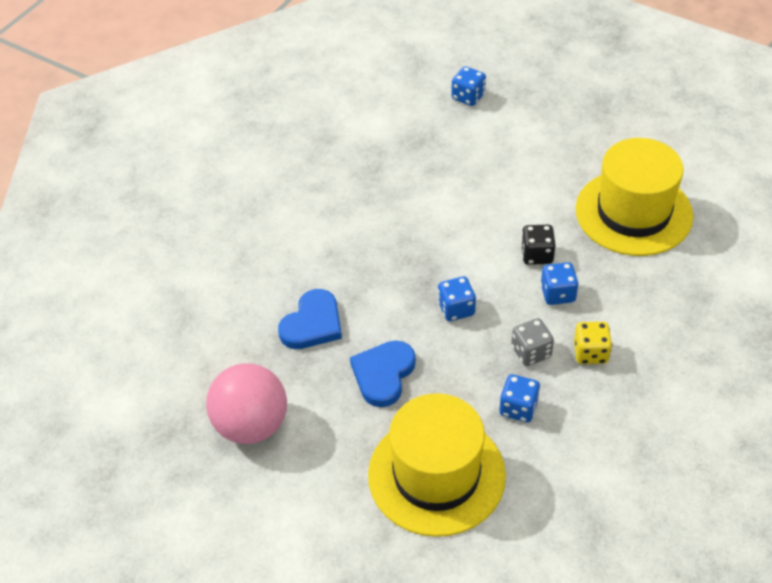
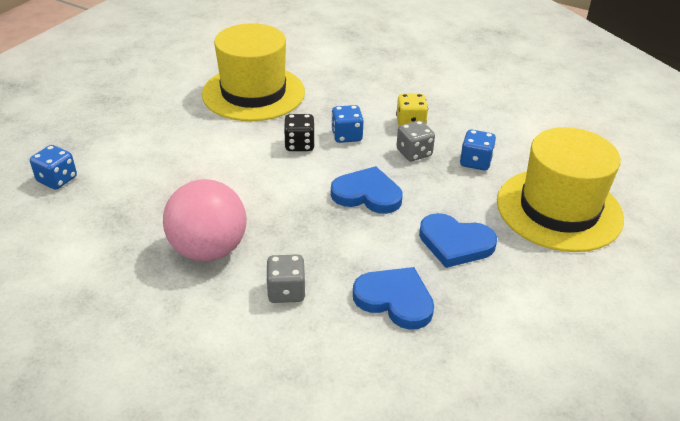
camera: 95 degrees left, 10 degrees down
pink ball [206,363,287,444] -> pink ball moved to [163,179,247,262]
blue dice [438,276,476,321] -> blue heart [331,166,403,214]
none -> grey dice [266,254,306,303]

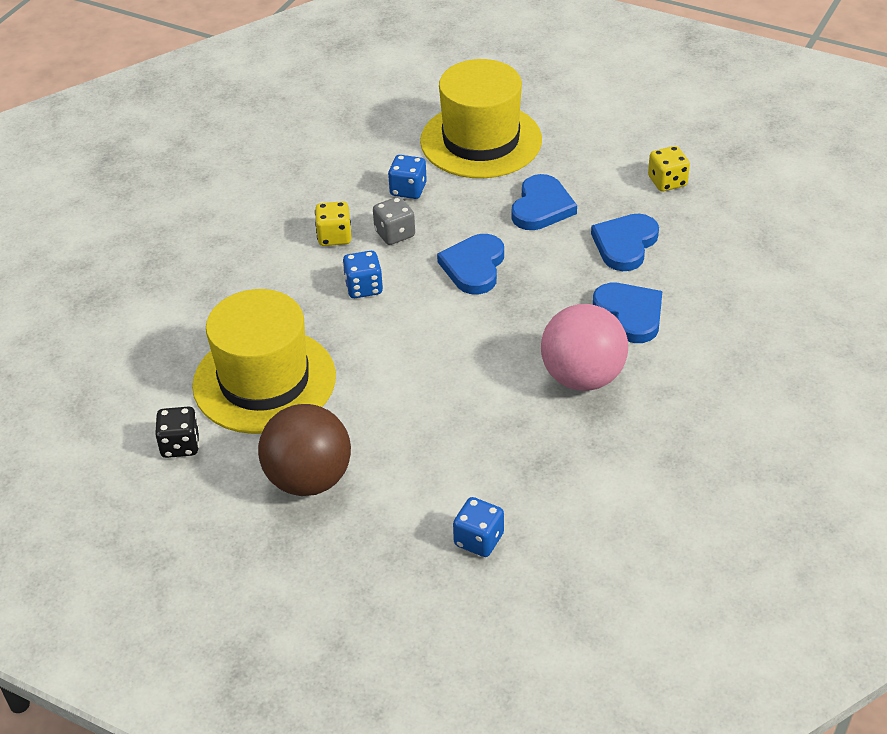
camera: 90 degrees left, 5 degrees up
grey dice [266,254,306,303] -> blue heart [593,283,663,343]
black dice [284,114,315,151] -> black dice moved to [155,406,199,458]
none -> brown ball [258,404,351,496]
none -> yellow dice [648,146,690,191]

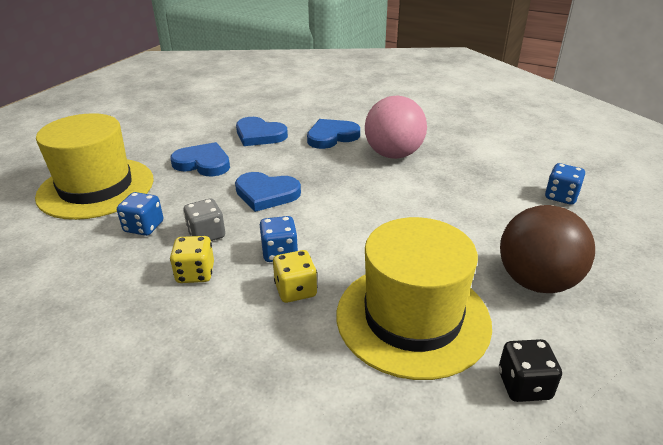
camera: 90 degrees left, 10 degrees down
yellow dice [648,146,690,191] -> yellow dice moved to [273,250,317,303]

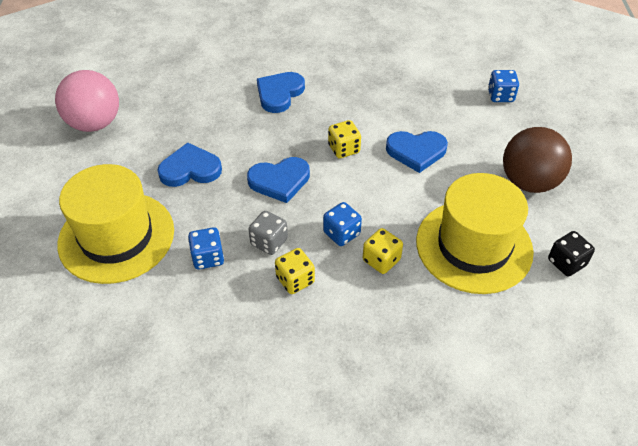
camera: 30 degrees left, 15 degrees up
blue heart [236,117,288,146] -> blue heart moved to [386,131,448,173]
pink ball [365,96,427,159] -> pink ball moved to [55,70,119,132]
none -> yellow dice [328,120,361,158]

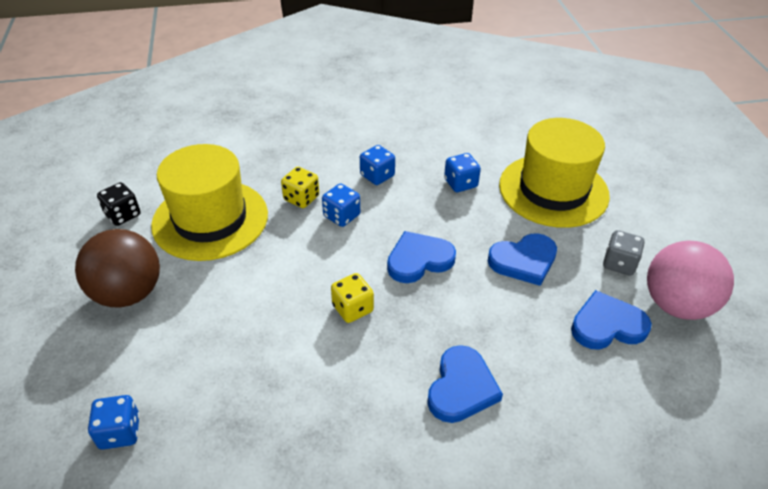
camera: 170 degrees right, 5 degrees down
grey dice [249,211,288,255] -> grey dice moved to [603,230,645,276]
yellow dice [275,248,315,294] -> blue dice [360,145,395,185]
blue heart [386,131,448,173] -> blue heart moved to [571,290,652,350]

